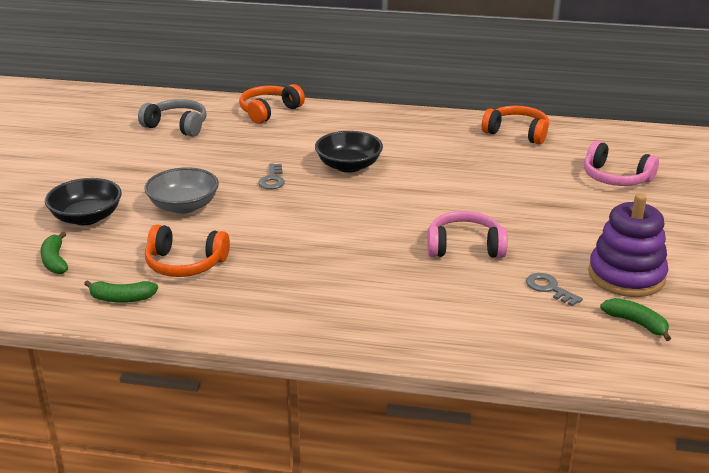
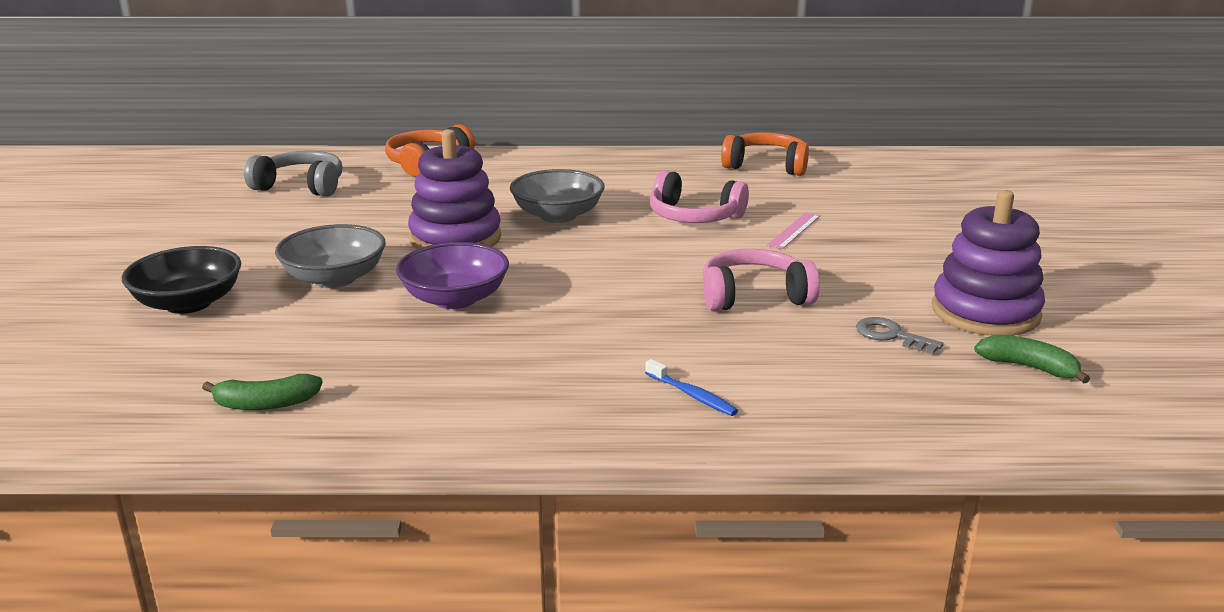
camera: 10 degrees left, 5 degrees down
green banana [41,232,68,274] -> none
orange headphones [145,224,230,277] -> none
grey key [258,163,285,189] -> purple stacking toy [408,129,501,249]
black bowl [315,131,383,173] -> grey bowl [510,169,605,223]
pink headphones [584,141,659,186] -> pink headphones moved to [650,170,749,223]
none -> purple bowl [396,242,509,309]
none -> blue toothbrush [645,359,738,416]
none -> pink ruler [767,212,820,249]

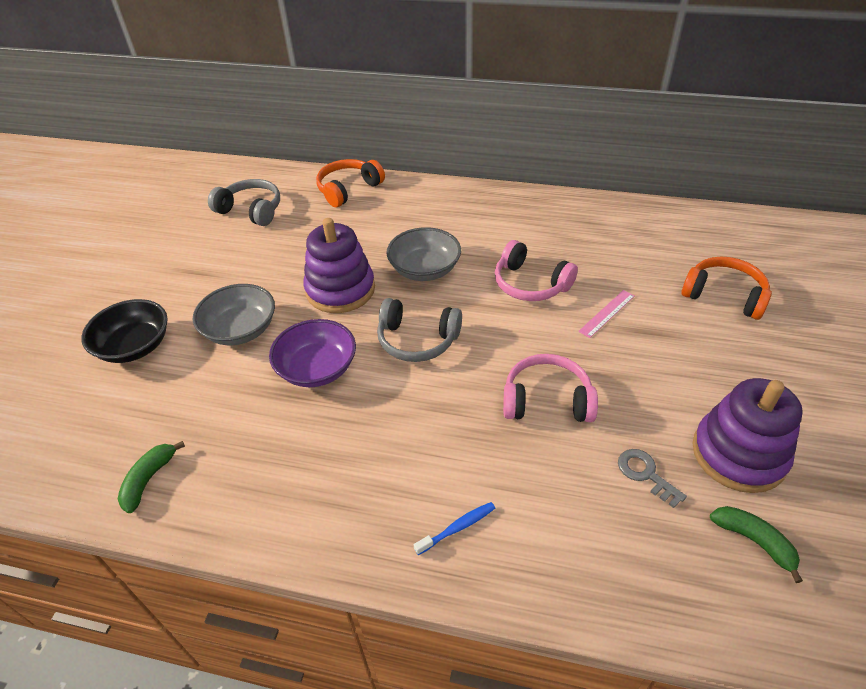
camera: 15 degrees right, 20 degrees up
green banana [202,374,323,410] -> green banana turned 105 degrees clockwise [118,441,185,513]
blue toothbrush [645,359,738,416] -> blue toothbrush turned 90 degrees counterclockwise [414,502,495,555]
orange headphones [721,132,809,176] -> orange headphones moved to [682,256,772,320]
none -> grey headphones [377,298,462,362]

